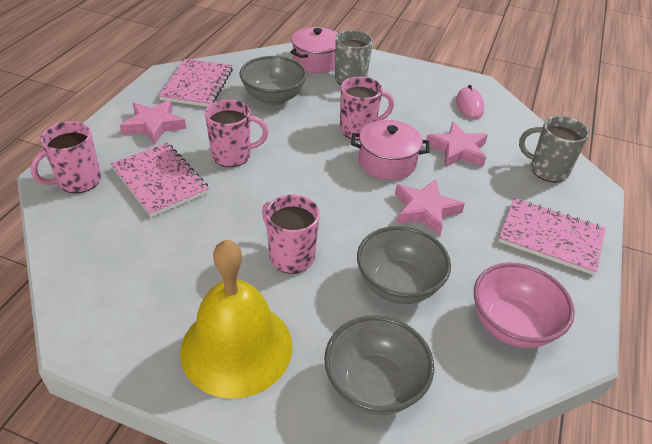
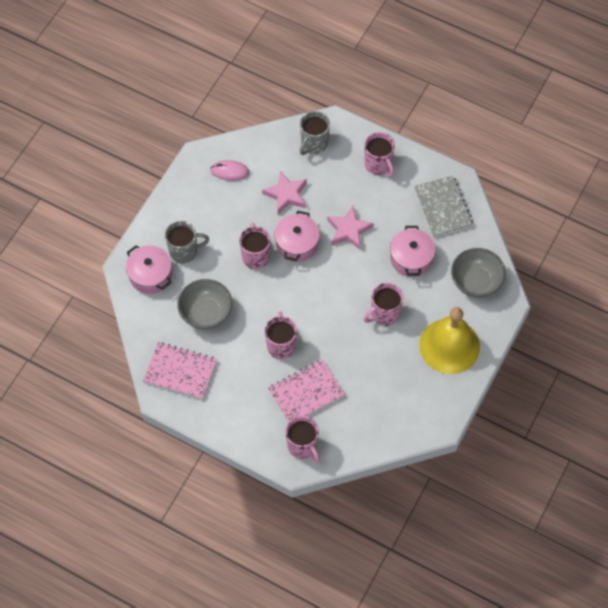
camera: 80 degrees left, 20 degrees up
pink star [120,100,186,145] -> none
grey bowl [357,226,451,304] -> pink pot [390,226,436,277]
pink bowl [474,263,575,348] -> grey notebook [414,176,473,238]
pink notebook [498,198,605,275] -> pink mug [365,132,395,177]

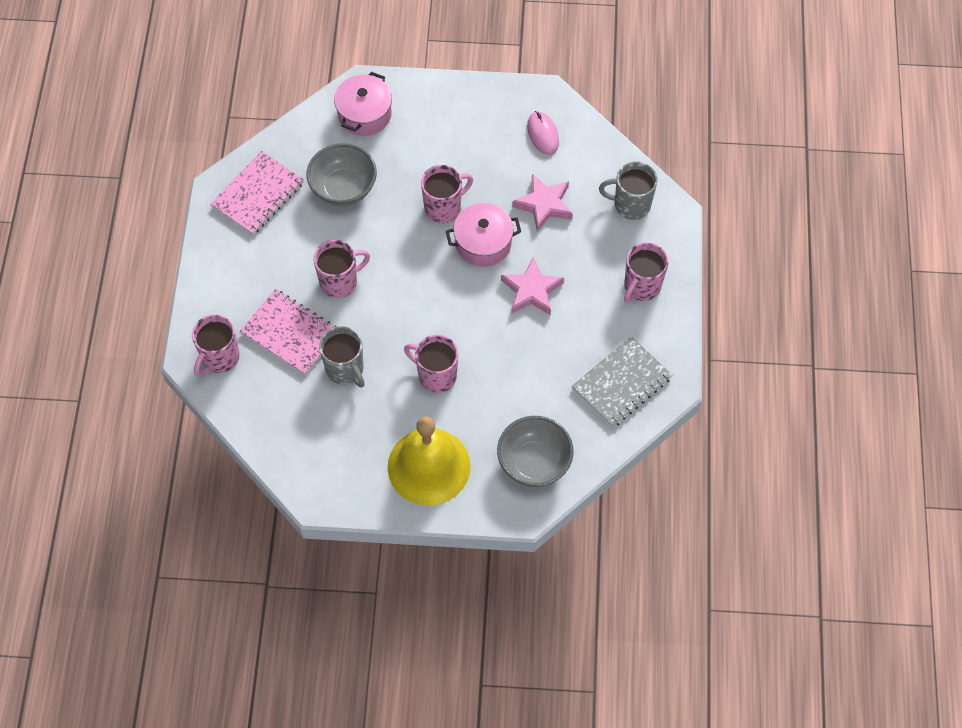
camera: 65 degrees right, 0 degrees up
pink notebook [143,342,217,399] -> pink notebook turned 45 degrees clockwise [210,151,304,235]
grey mug [165,221,209,264] -> grey mug moved to [319,326,365,388]
pink pot [390,226,436,277] -> none

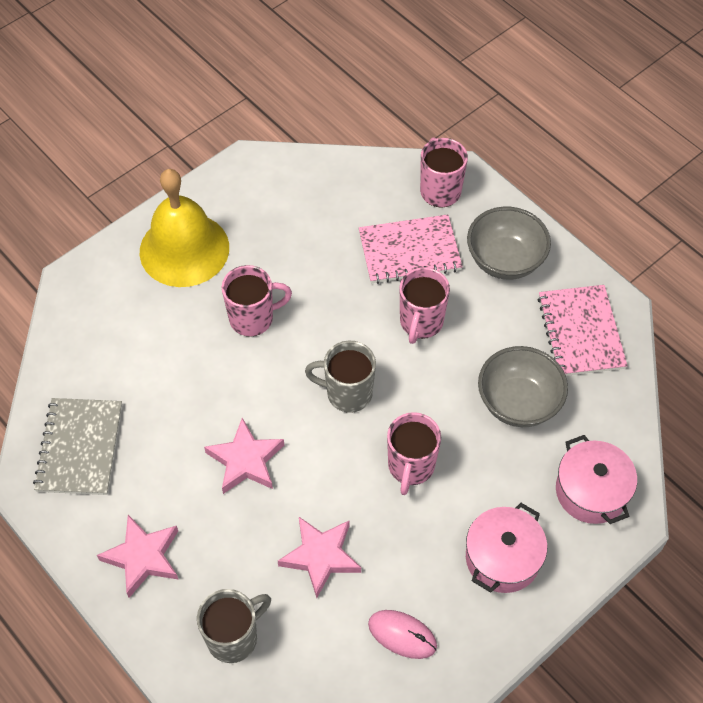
camera: 135 degrees right, 5 degrees down
grey mug [319,326,365,388] -> grey mug moved to [305,341,376,413]
pink pot [446,203,521,267] -> pink pot moved to [466,503,547,593]
grey bowl [497,416,573,487] -> grey bowl moved to [467,207,551,280]
pink mug [624,242,669,303] -> pink star [97,515,179,598]

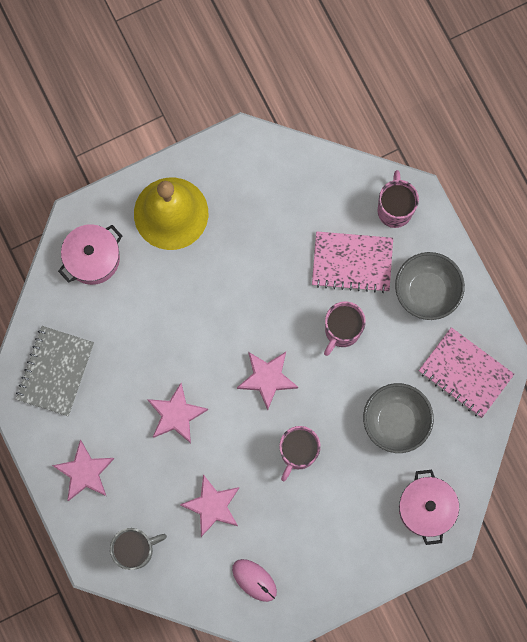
camera: 15 degrees right, 20 degrees up
pink mug [222,265,292,337] -> none
grey mug [305,341,376,413] -> pink star [237,352,298,410]
pink pot [466,503,547,593] -> pink pot moved to [58,224,122,285]
pink notebook [538,285,628,376] -> pink notebook turned 60 degrees counterclockwise [419,327,514,418]

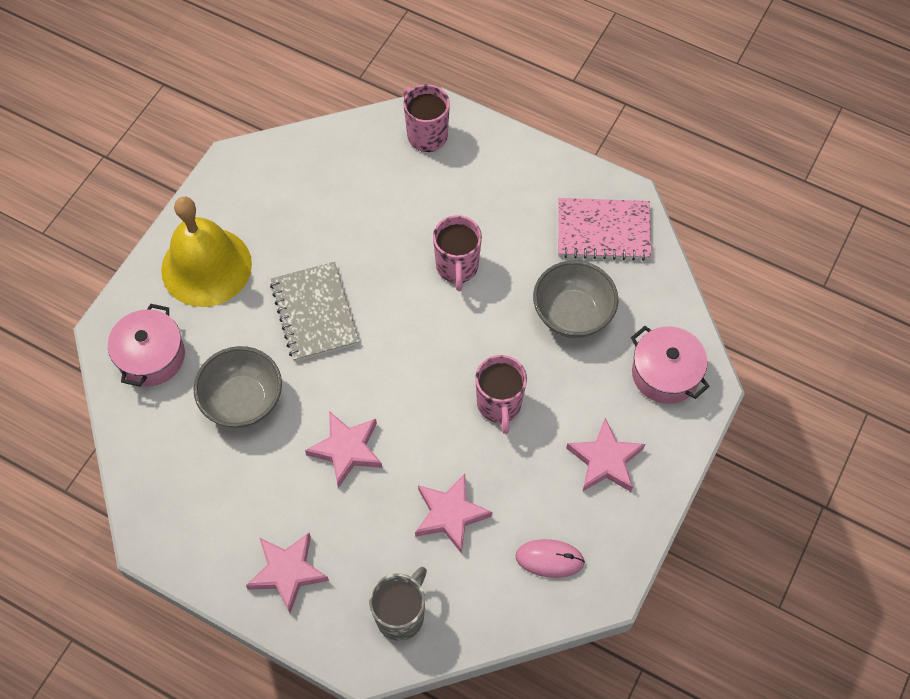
camera: 35 degrees left, 15 degrees down
grey notebook [16,326,94,416] -> grey notebook moved to [270,262,359,362]
pink star [237,352,298,410] -> pink star moved to [566,418,645,492]
pink notebook [312,231,393,293] -> none
grey bowl [395,252,465,320] -> grey bowl moved to [194,346,282,428]

